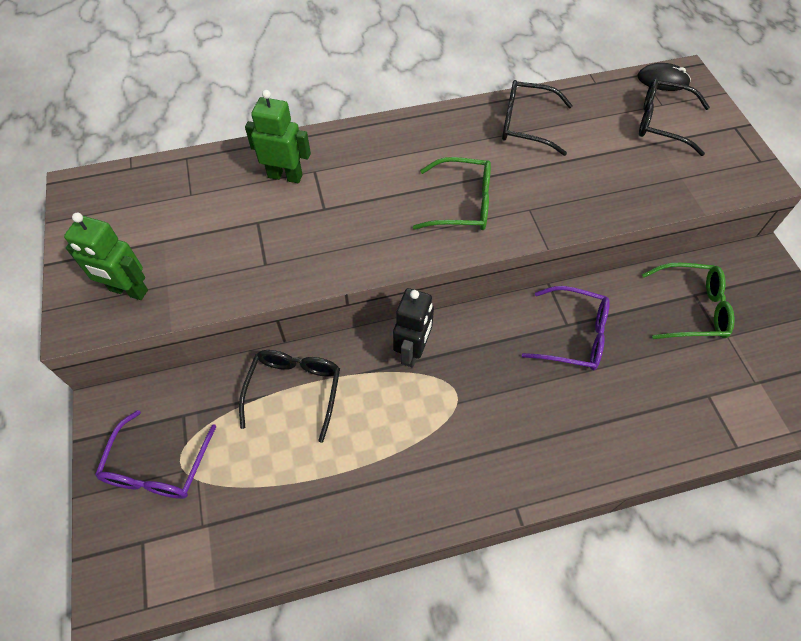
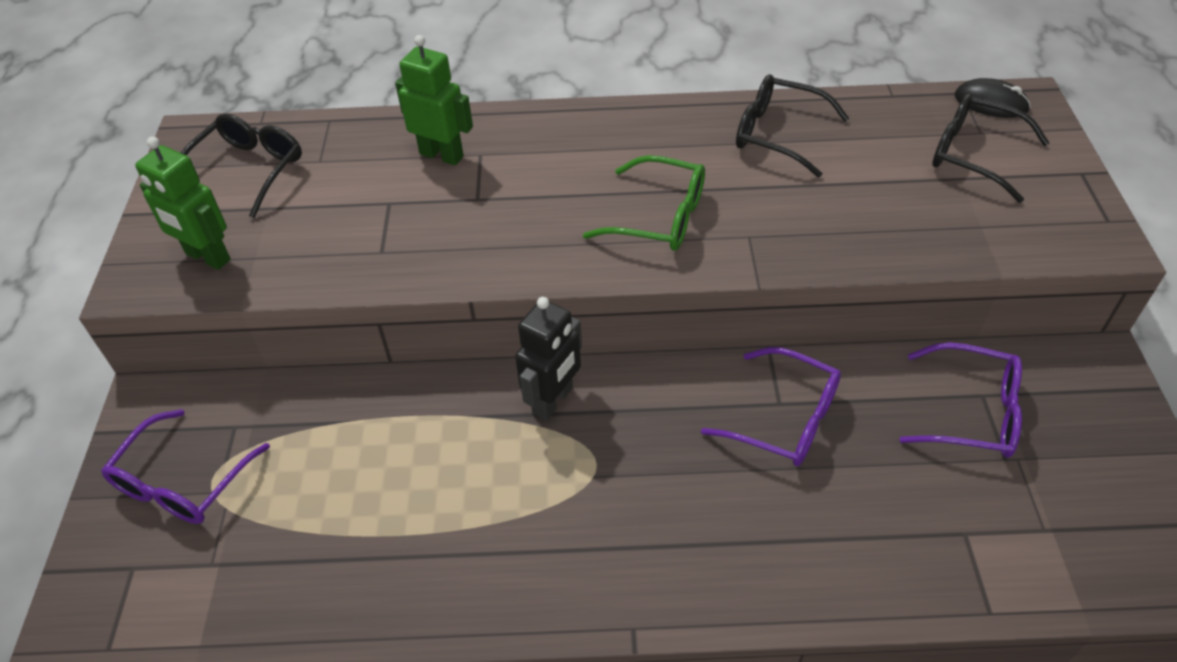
camera: 15 degrees right, 10 degrees down
black glasses [239,350,340,443] -> black glasses moved to [181,114,302,218]
green glasses [642,263,734,339] -> purple glasses [899,342,1022,458]

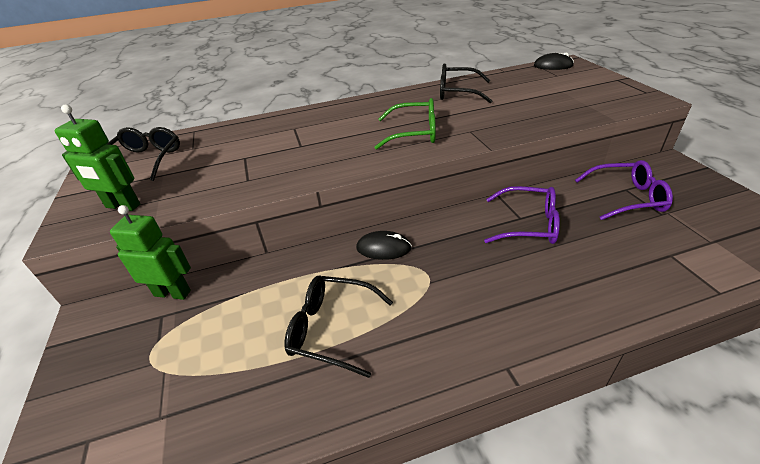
camera: 15 degrees left, 10 degrees down
purple glasses [101,409,270,524] -> none
green robot [395,35,473,166] -> green robot moved to [110,205,191,300]
black robot [515,297,582,421] -> black mouse [356,231,412,260]
black glasses [932,93,1049,203] -> black glasses moved to [284,275,393,378]

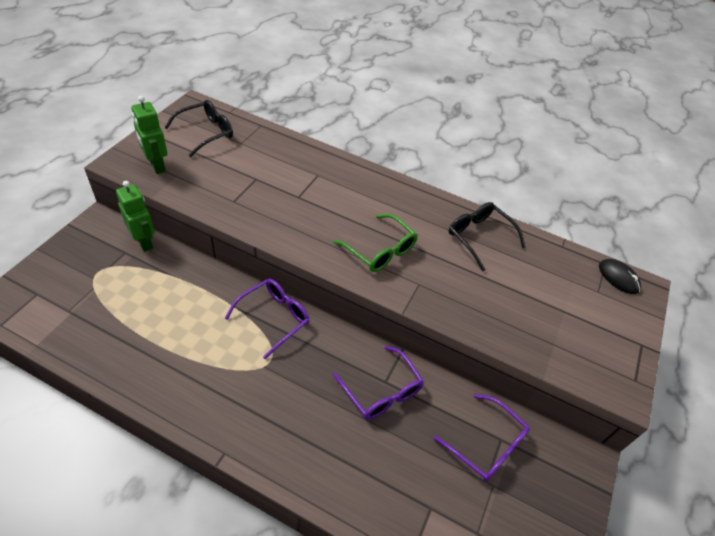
camera: 35 degrees right, 10 degrees up
black glasses [284,275,393,378] -> none
black mouse [356,231,412,260] -> purple glasses [225,279,309,359]

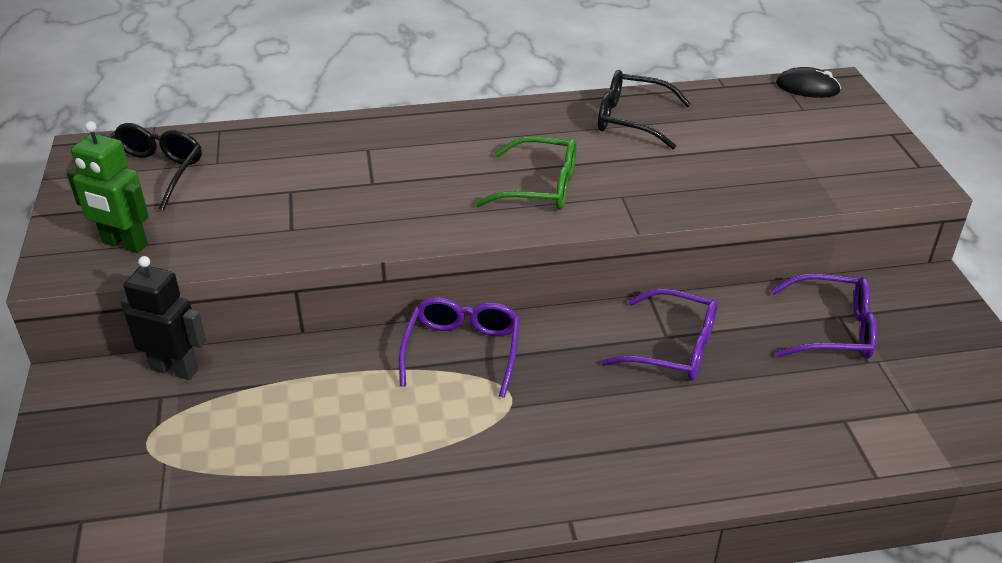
camera: 30 degrees left, 10 degrees down
green robot [116,181,155,252] -> black robot [121,256,206,380]

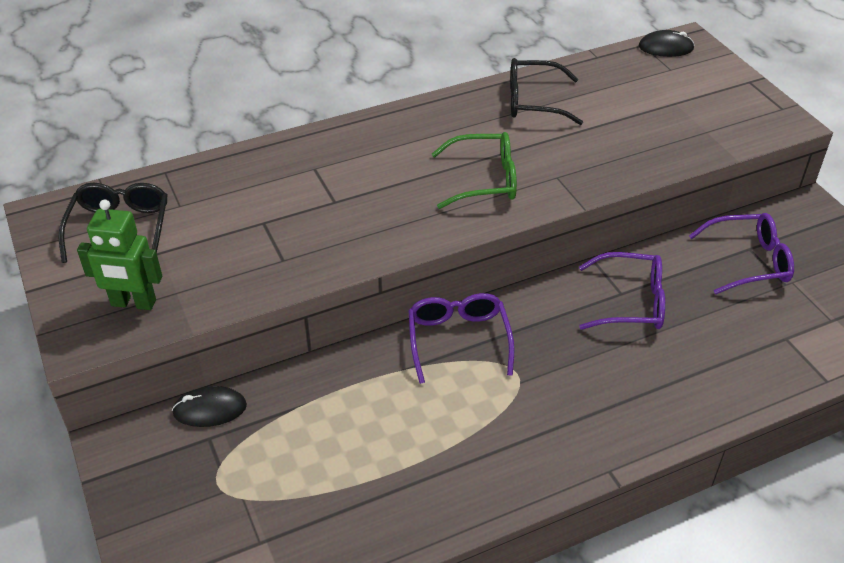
camera: 15 degrees left, 5 degrees up
black robot [121,256,206,380] -> black mouse [172,386,247,427]

